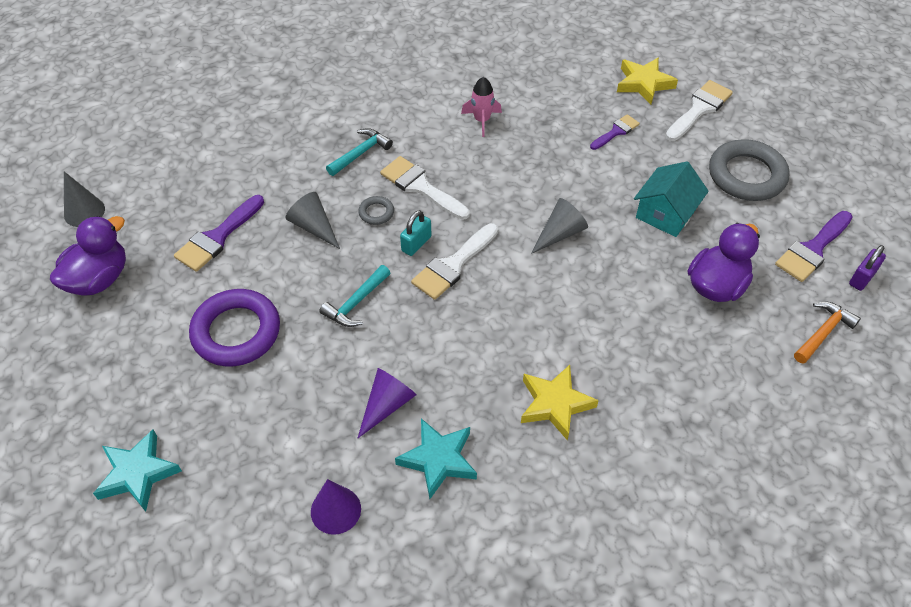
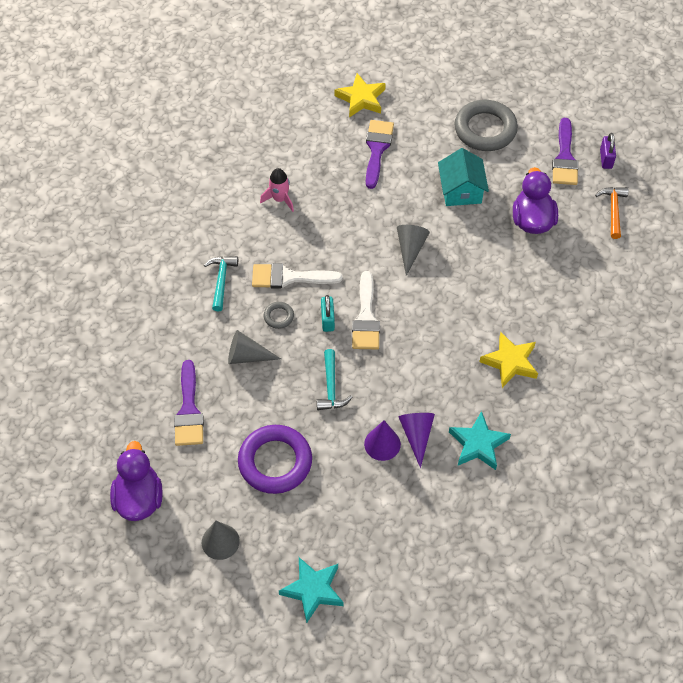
camera: 40 degrees left, 5 degrees up
grey cone [64,171,105,227] -> grey cone moved to [202,521,240,560]
purple cone [311,479,361,535] -> purple cone moved to [364,421,401,461]
purple brush [590,114,640,150] -> purple brush [366,120,394,189], size x1.63
white brush [666,80,733,141] -> none

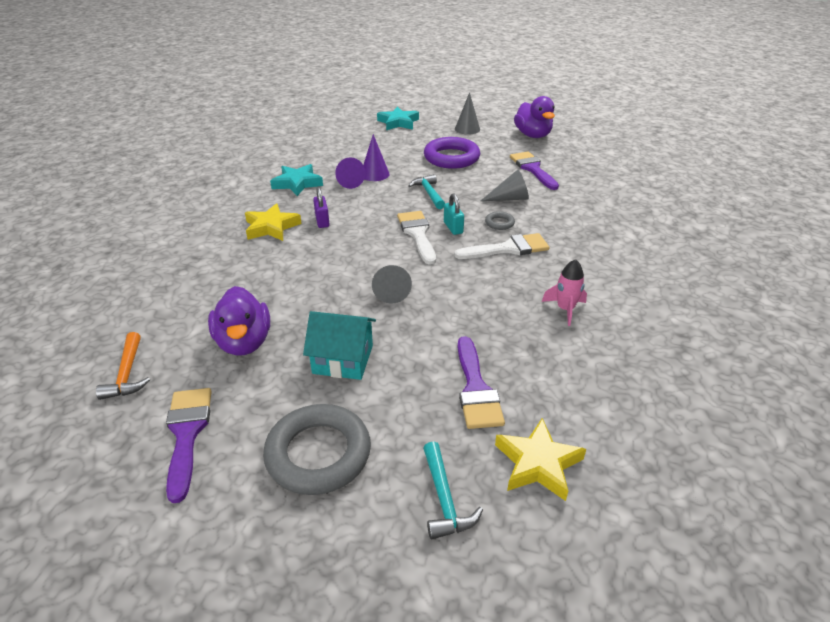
camera: 165 degrees right, 20 degrees down
turquoise hammer [204,256,238,312] -> turquoise hammer moved to [423,441,483,540]
turquoise house [438,148,489,206] -> turquoise house turned 60 degrees counterclockwise [303,311,376,380]
purple padlock [600,133,616,169] -> purple padlock moved to [313,187,330,228]

